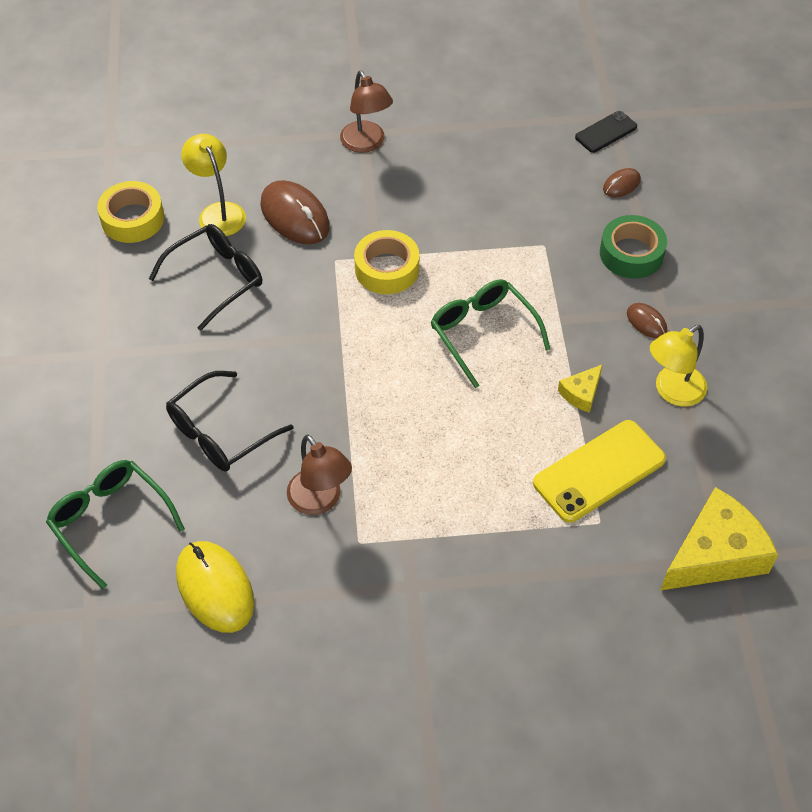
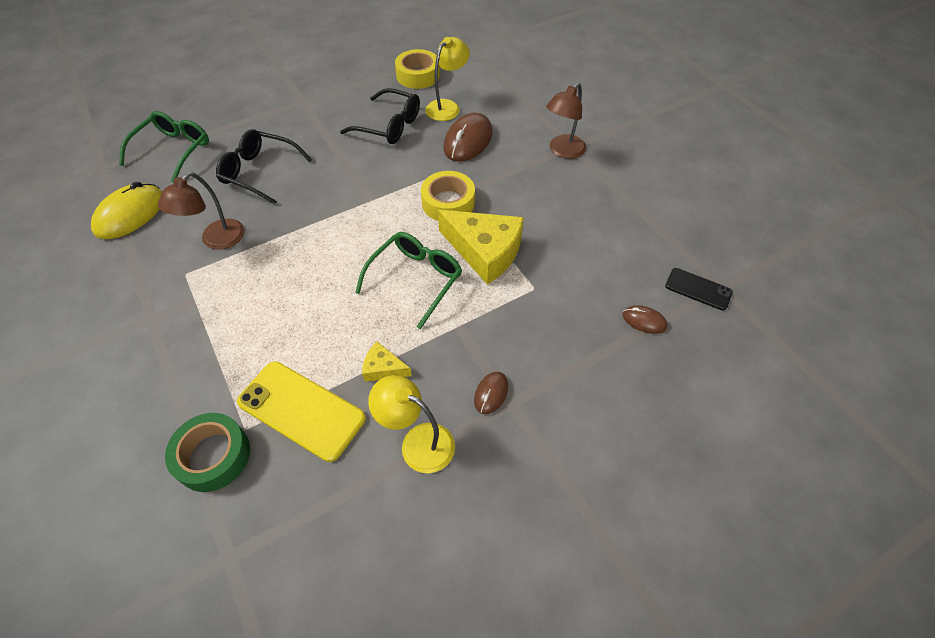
camera: 65 degrees right, 0 degrees up
green tape [600,215,667,279] -> green tape moved to [165,413,250,492]
yellow cheese [660,487,778,591] -> yellow cheese moved to [438,210,524,285]

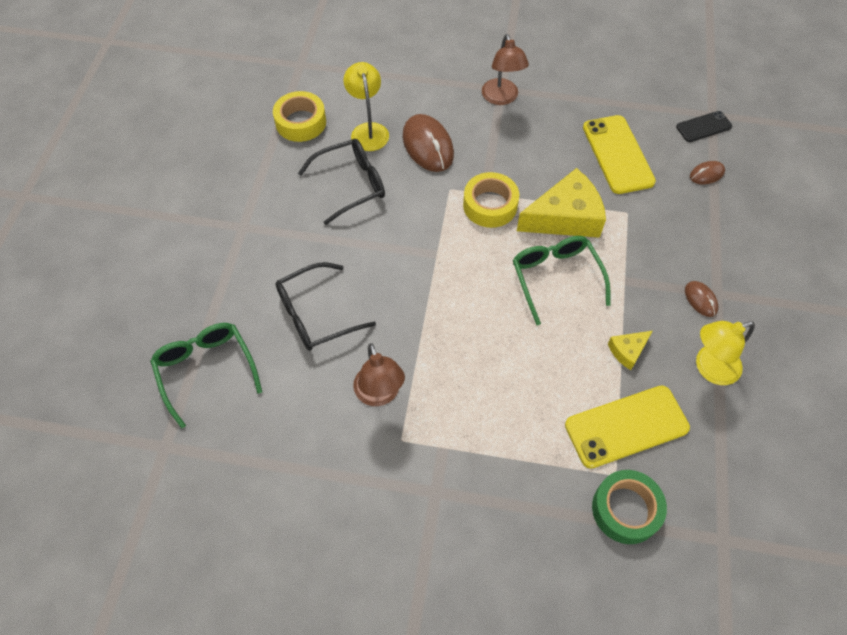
camera: 50 degrees left, 5 degrees up
yellow mouse [91,182,162,239] -> none
none -> yellow phone [583,115,656,194]

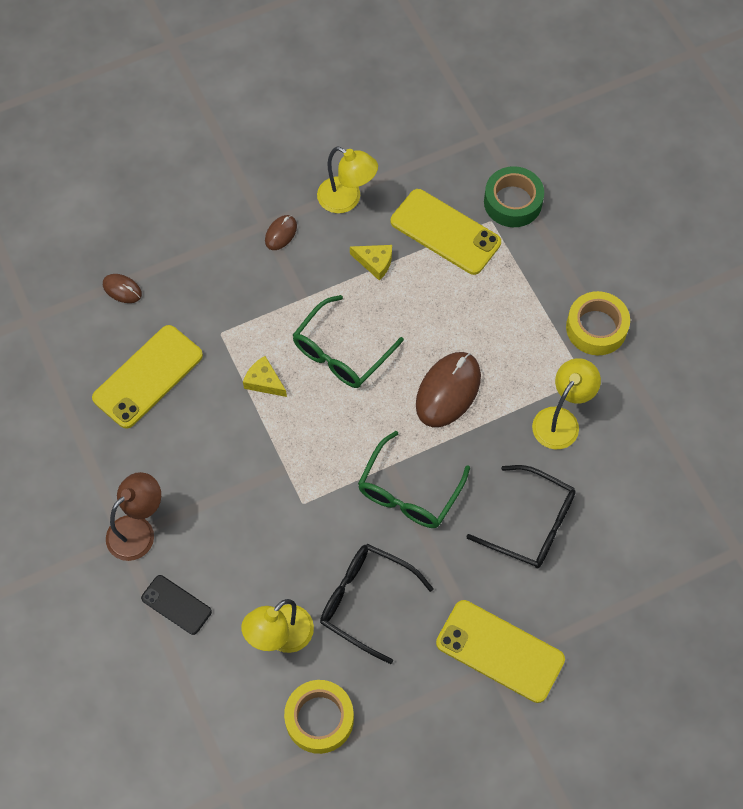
camera: 125 degrees left, 5 degrees up
green glasses [150,323,262,429] -> green glasses moved to [358,431,470,528]
brown lamp [353,343,405,406] -> yellow lamp [532,358,601,449]
brown mouse [403,114,454,172] -> brown mouse moved to [416,352,481,427]
yellow tape [463,172,519,228] -> yellow tape moved to [566,291,630,355]
yellow cheese [517,168,606,238] -> yellow cheese [243,356,287,397], size x0.47
black phone [676,111,732,142] -> black phone moved to [141,575,212,635]
none -> yellow phone [436,600,565,703]

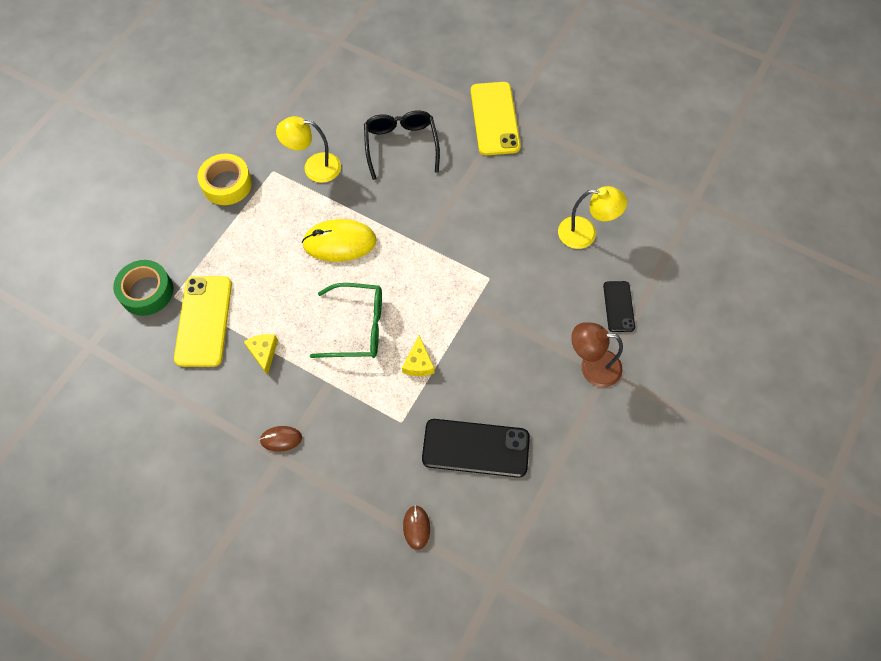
camera: 125 degrees left, 0 degrees up
yellow phone [92,325,203,429] -> black phone [422,419,530,478]
yellow tape [284,680,354,754] -> none
yellow lamp [317,146,378,213] -> none
black glasses [320,544,434,664] -> none
green glasses [358,431,470,528] -> none
brown mouse [416,352,481,427] -> yellow mouse [302,219,377,262]

